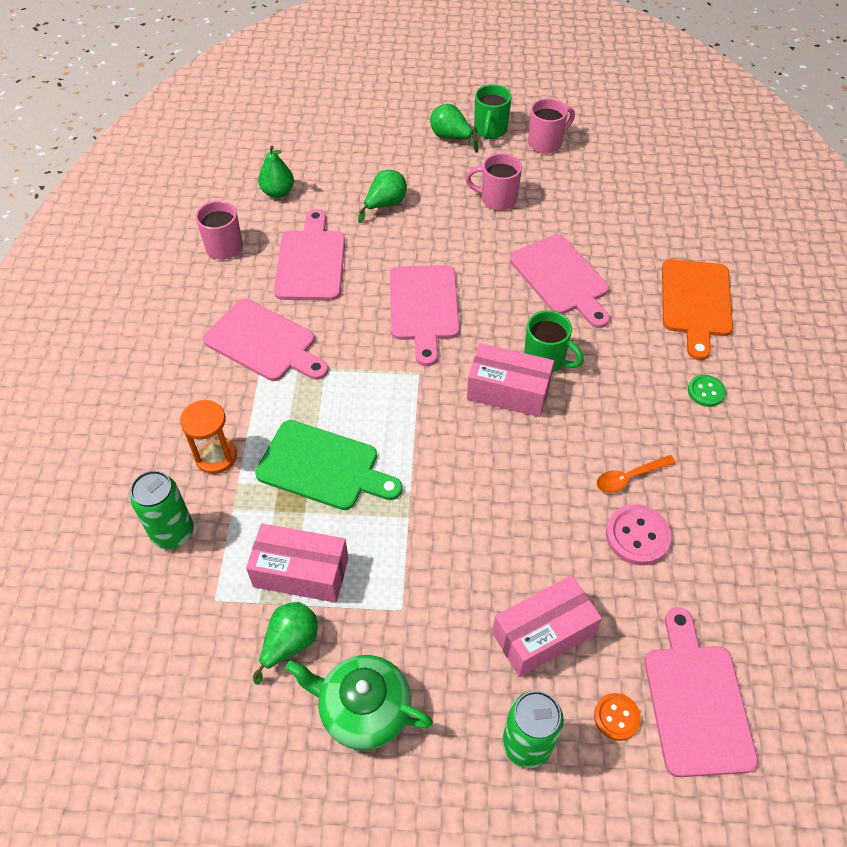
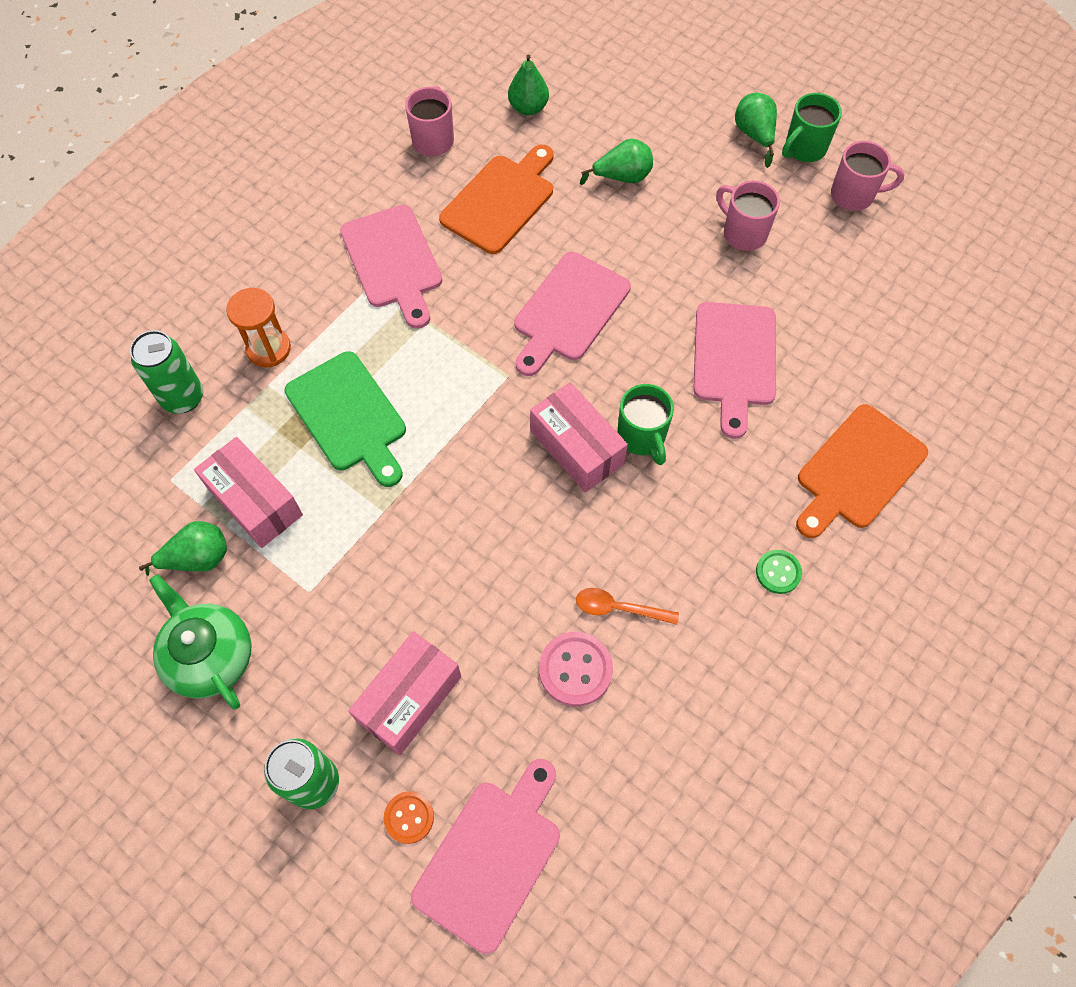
camera: 35 degrees right, 10 degrees up
pink cutting board [274,209,345,300] -> orange cutting board [439,145,554,254]
pink box [492,575,602,677] -> pink box turned 60 degrees counterclockwise [348,631,461,755]

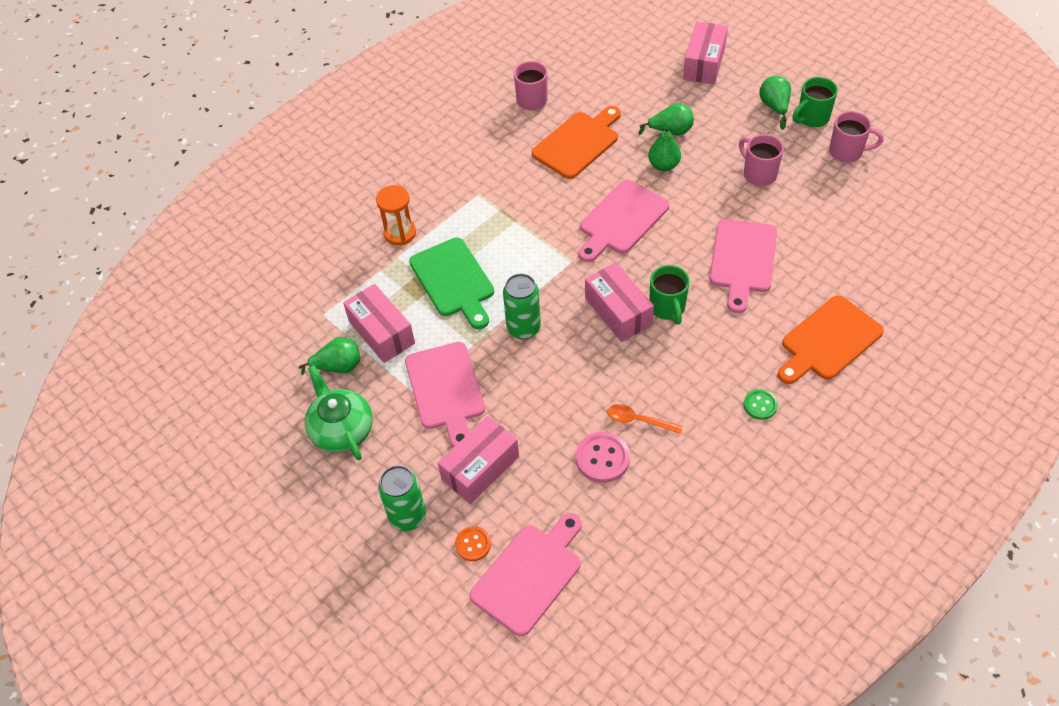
camera: 10 degrees right, 10 degrees down
green can [130,330,203,414] -> green can moved to [503,273,541,339]
pink cutting board [340,205,442,329] -> pink cutting board moved to [405,342,485,447]
green pear [508,55,549,115] -> green pear moved to [648,127,681,171]
none -> pink box [683,21,728,85]

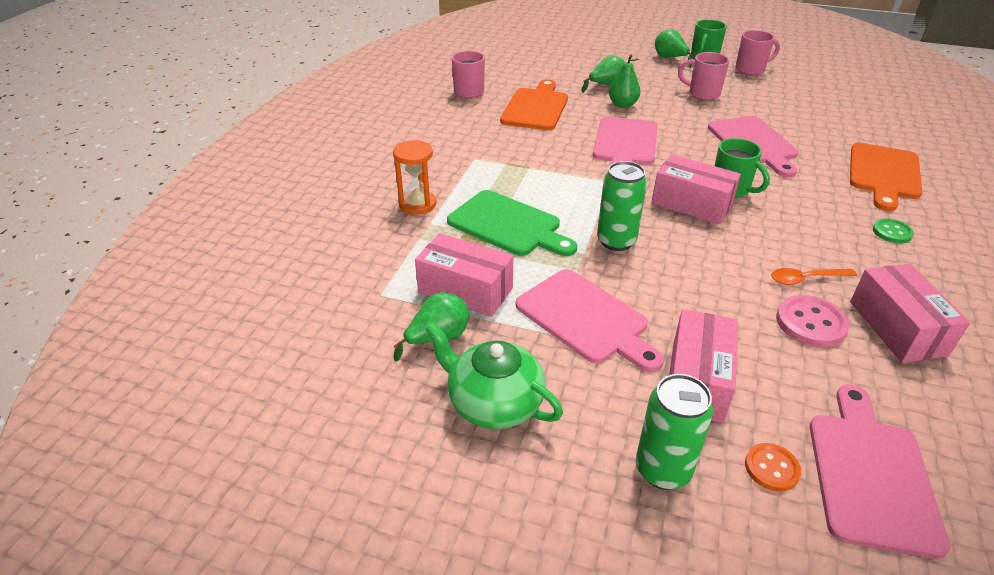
camera: 30 degrees left, 15 degrees down
pink box [683,21,728,85] -> pink box moved to [850,264,970,363]

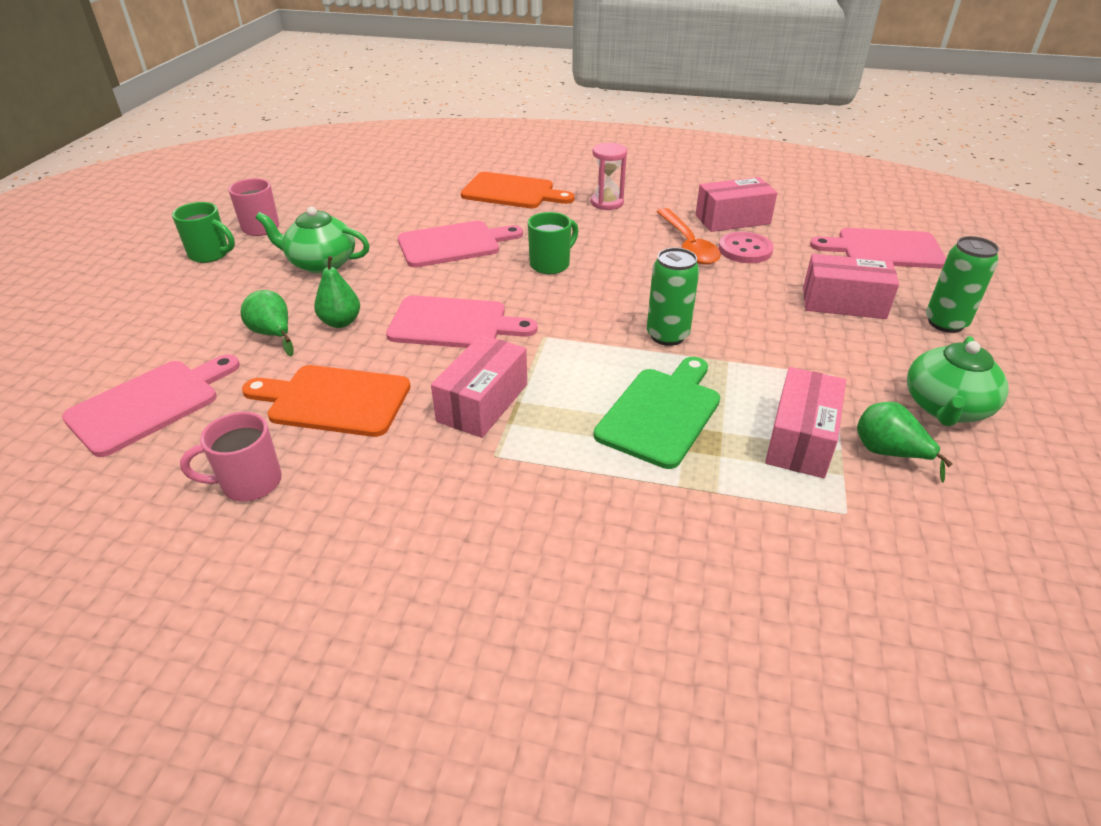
camera: 95 degrees left, 0 degrees up
orange hourglass [393,140,436,215] -> none
pink cutting board [516,269,664,372] -> pink cutting board moved to [62,354,240,457]
pink box [652,154,741,224] -> pink box moved to [431,334,527,438]
green pear [655,29,694,68] -> none
pink mug [678,52,730,100] -> green teapot [256,207,370,274]
orange button [745,443,801,492] -> none
orange spoon [771,268,857,285] -> orange spoon [656,208,721,264], size x1.67
green button [873,218,914,243] -> pink hourglass [591,143,627,210]

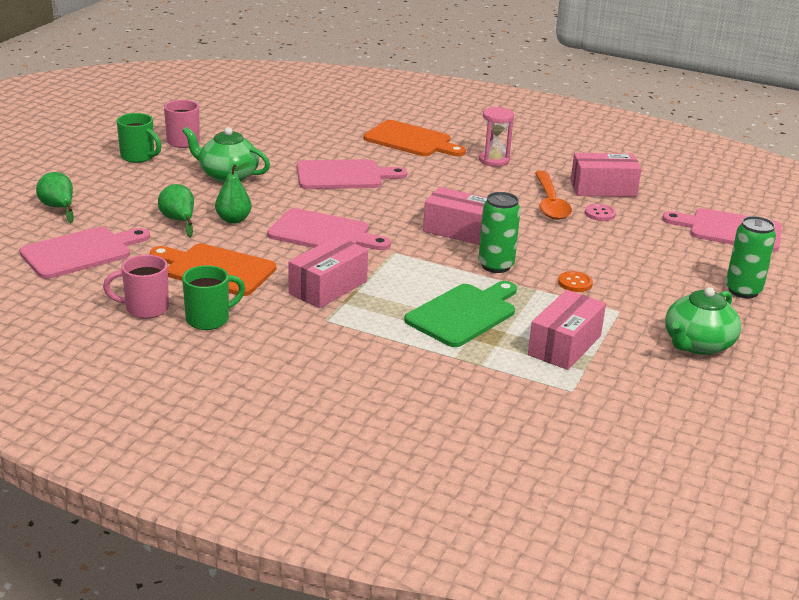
camera: 10 degrees right, 10 degrees down
green mug [528,212,578,274] -> green mug moved to [182,265,245,330]
pink button [718,232,773,263] -> pink button [585,204,616,221], size x0.64
pink box [803,254,899,319] -> pink box moved to [423,187,487,245]
green pear [857,402,953,483] -> green pear moved to [36,172,74,223]
none -> orange button [558,271,593,292]

